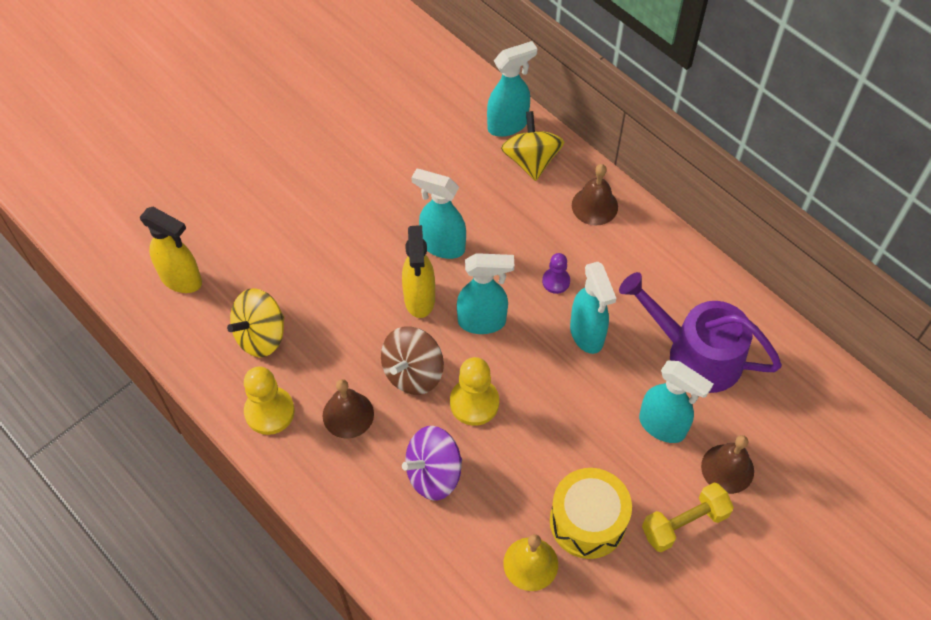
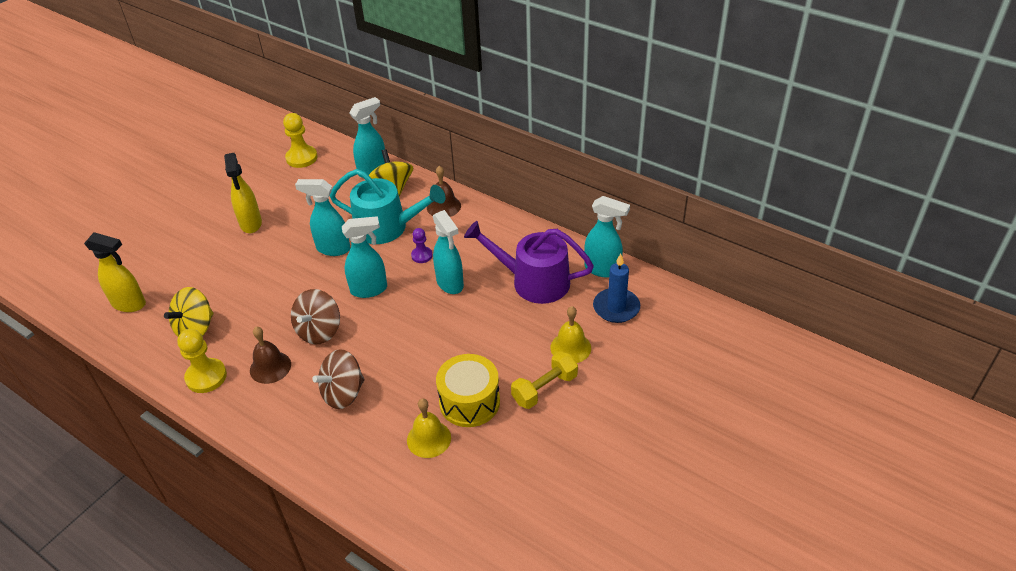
camera: 10 degrees left, 15 degrees down
yellow spray bottle [402,225,435,318] -> yellow spray bottle moved to [224,153,262,233]
purple spinning top [402,426,462,500] -> brown spinning top [312,349,365,409]
yellow pawn [450,357,499,426] -> yellow pawn moved to [283,113,318,168]
turquoise spray bottle [639,360,713,443] -> turquoise spray bottle moved to [584,196,630,278]
brown bell [701,435,754,494] -> yellow bell [551,306,591,363]
none -> turquoise watering can [330,169,445,244]
none -> blue candle [593,253,640,323]

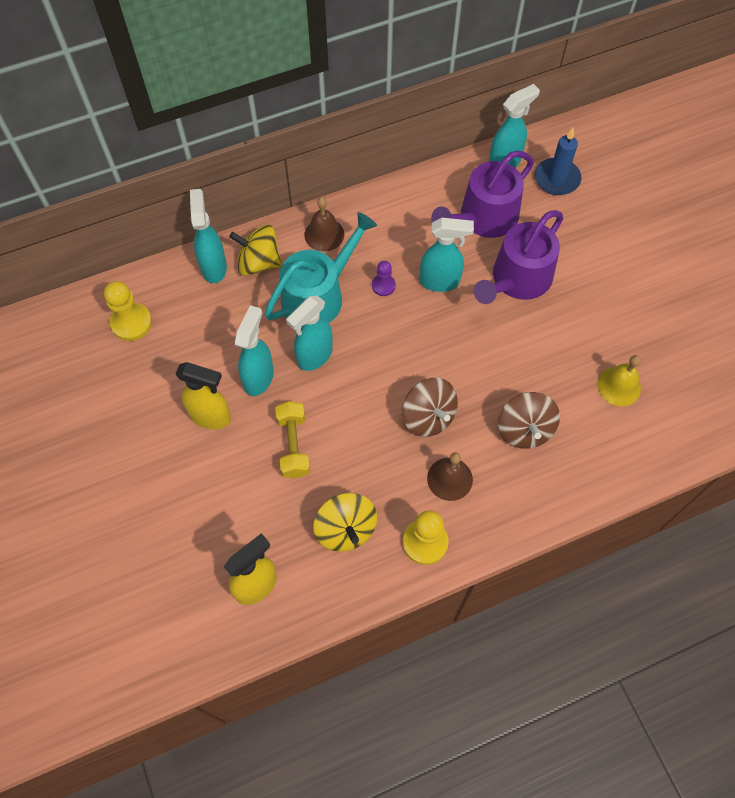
camera: 60 degrees left, 20 degrees up
turquoise spray bottle [342,216,387,298] -> turquoise spray bottle moved to [235,305,274,396]
yellow drum [436,354,500,427] -> none
yellow dumbbell [511,351,578,409] -> yellow dumbbell moved to [275,401,310,478]
yellow bell [551,306,591,363] -> none
none -> purple watering can [474,210,563,304]

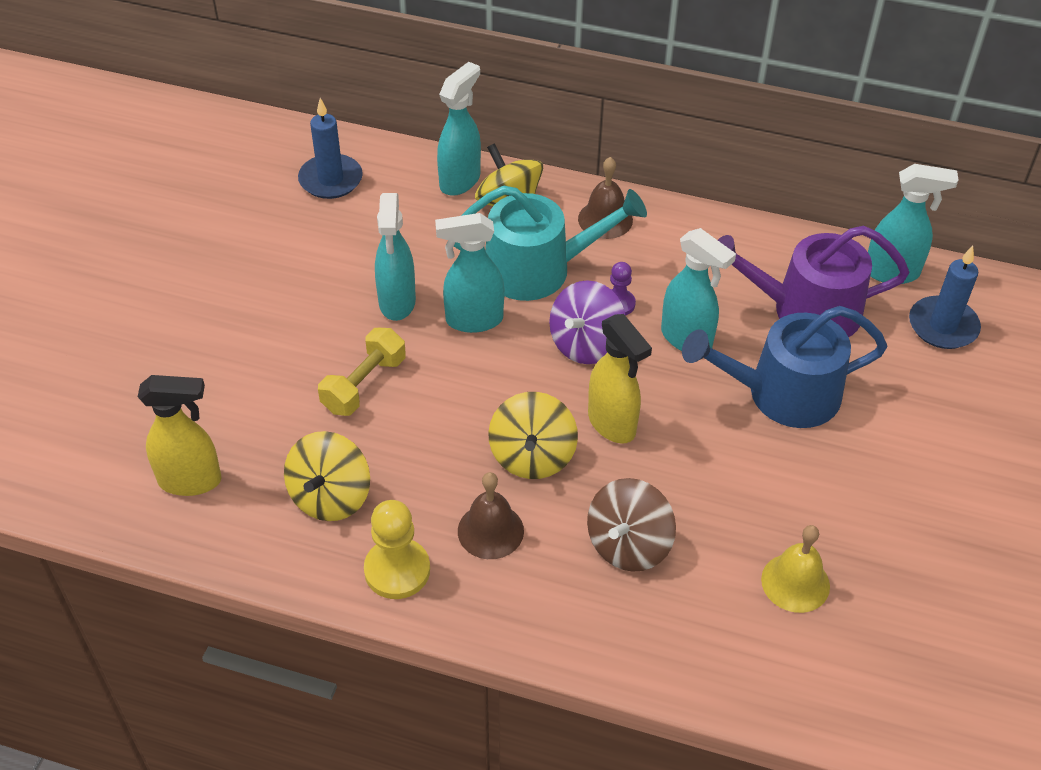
camera: 40 degrees right, 15 degrees down
yellow pawn [104,281,152,341] -> blue candle [298,98,363,199]
yellow spray bottle [176,362,231,429] -> yellow spray bottle moved to [588,314,652,444]
turquoise spray bottle [235,305,274,396] -> turquoise spray bottle turned 120 degrees clockwise [375,193,416,321]
brown spinning top [402,378,458,437] -> yellow spinning top [488,392,578,479]
purple watering can [474,210,563,304] -> blue watering can [682,306,887,428]
none -> purple spinning top [549,280,625,364]

